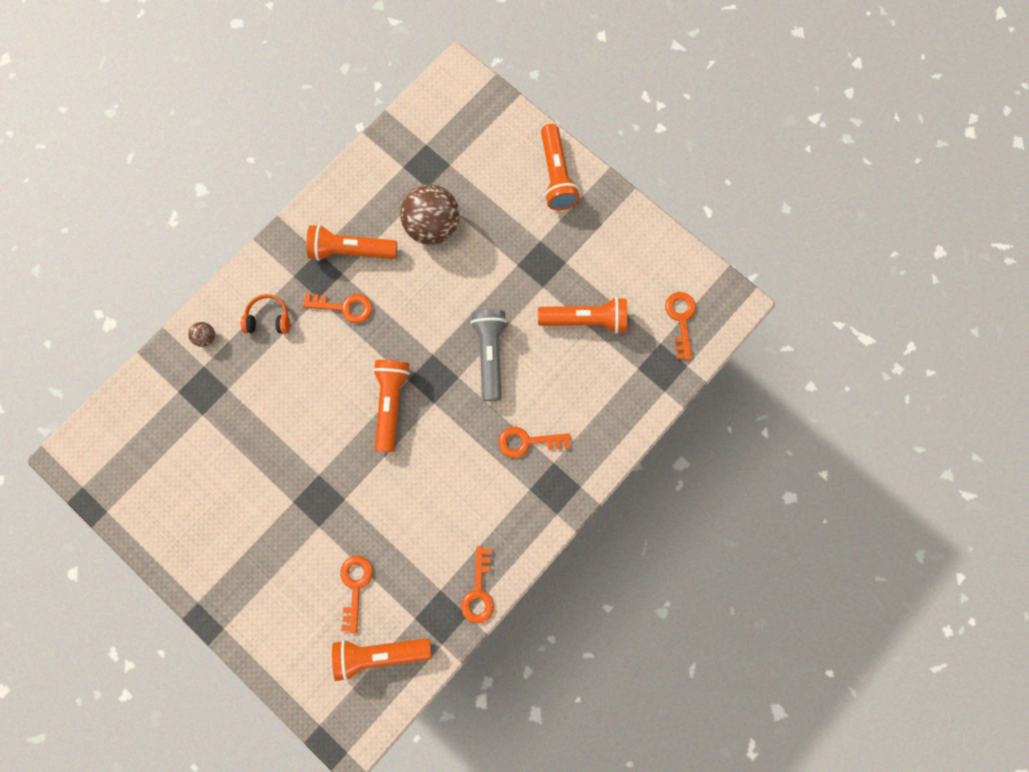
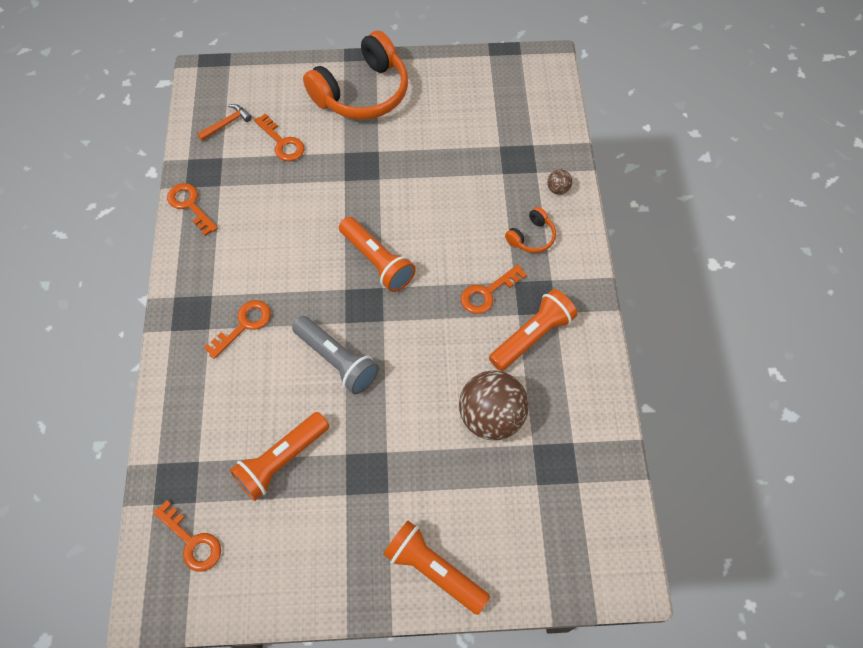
camera: 135 degrees right, 15 degrees down
orange flashlight [332,638,431,681] -> orange hammer [197,104,252,141]
none -> orange headphones [303,31,408,120]

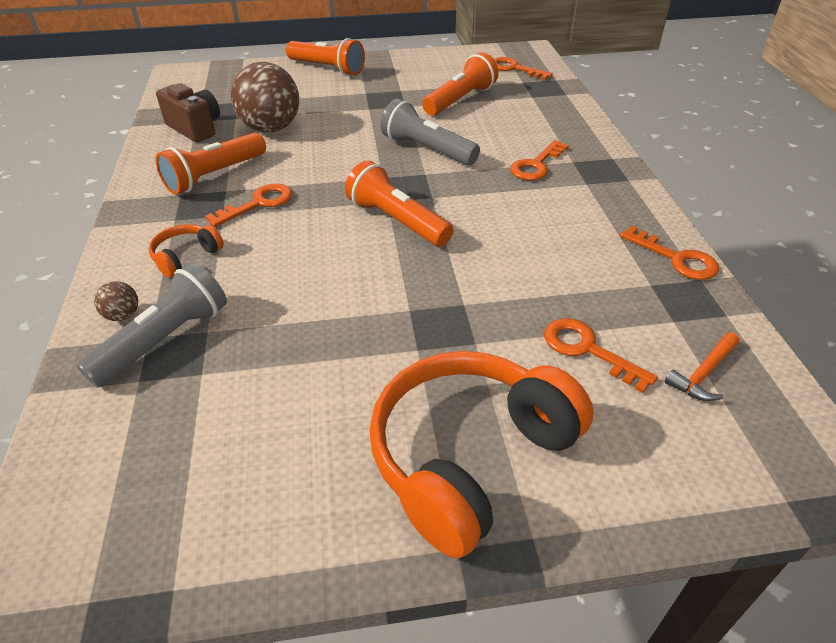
camera: 175 degrees right, 20 degrees down
none -> grey flashlight [76,262,227,388]
none -> brown camera [156,83,220,142]

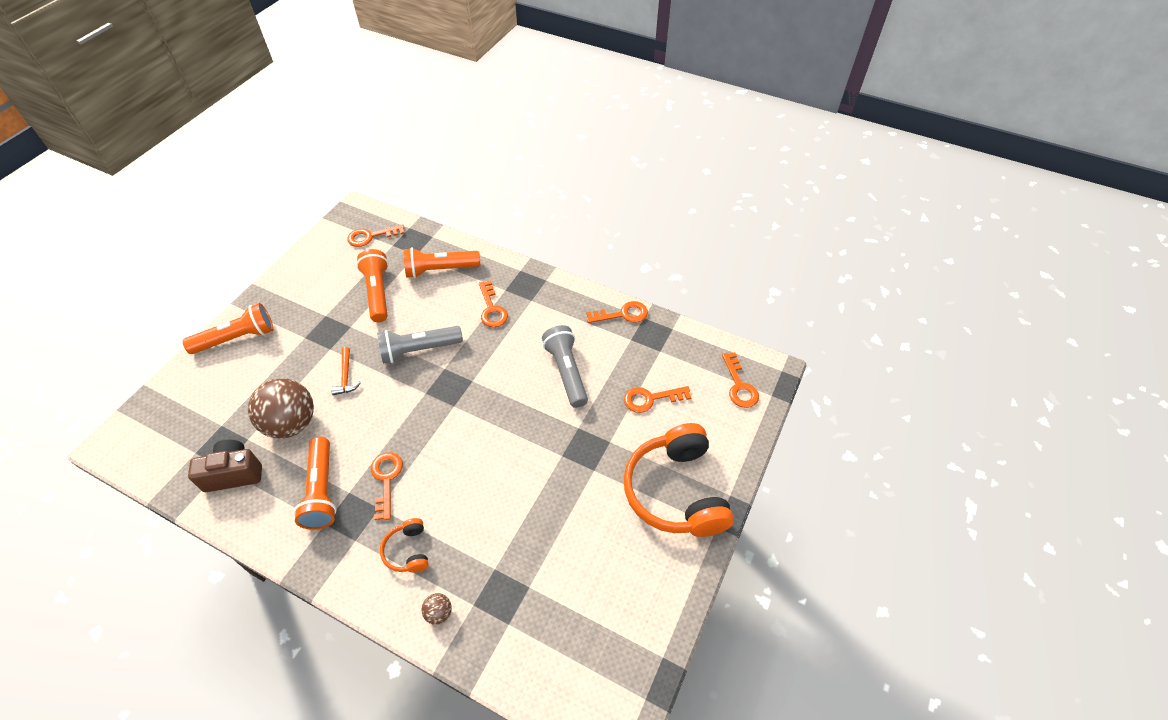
camera: 55 degrees left, 10 degrees up
grey flashlight [76,262,227,388] -> grey flashlight moved to [542,325,588,408]
orange flashlight [345,160,454,247] -> orange flashlight moved to [403,247,480,278]
orange hammer [665,333,739,401] -> orange hammer moved to [331,347,361,395]
none -> orange key [722,352,759,408]

